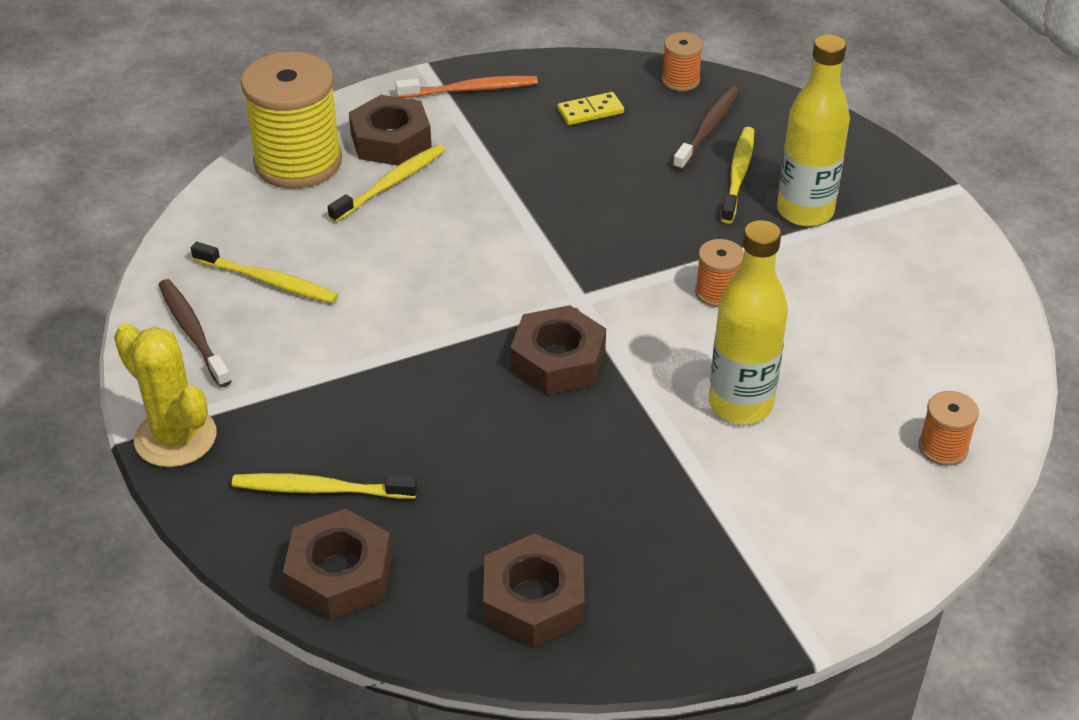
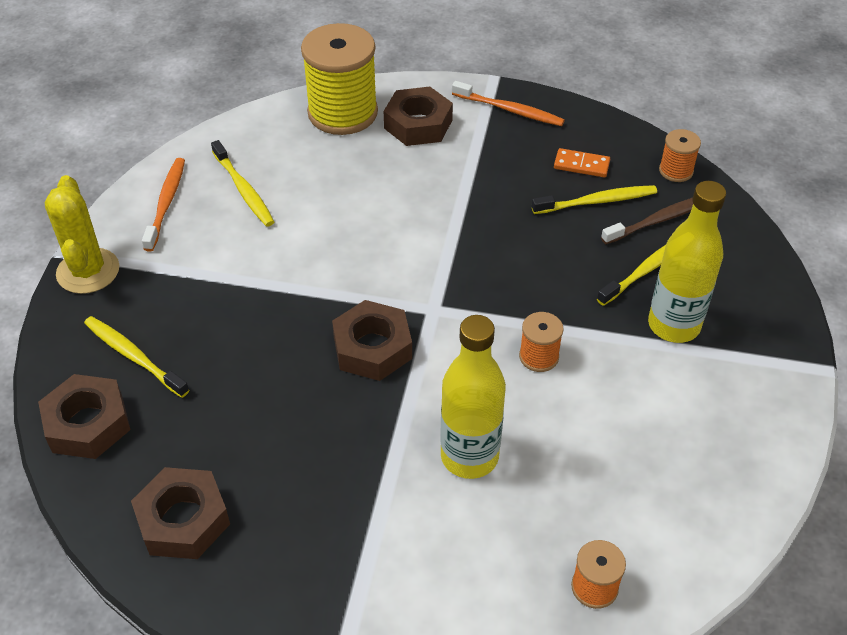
camera: 35 degrees right, 5 degrees up
brown toothbrush [159,279,232,387] -> orange toothbrush [142,158,185,252]
yellow toothbrush [328,144,445,223] -> yellow toothbrush moved to [532,185,657,214]
yellow domino [557,92,624,125] -> orange domino [554,148,610,177]

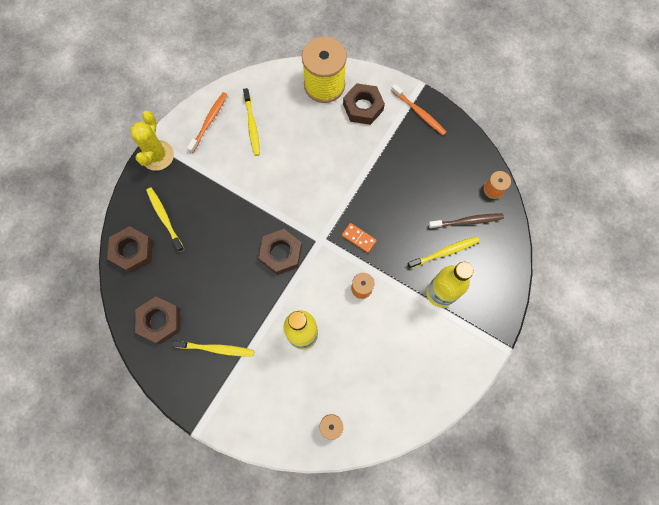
camera: 20 degrees right, 25 degrees up
yellow toothbrush [532,185,657,214] -> yellow toothbrush moved to [172,340,255,357]
orange domino [554,148,610,177] -> orange domino moved to [342,223,377,253]

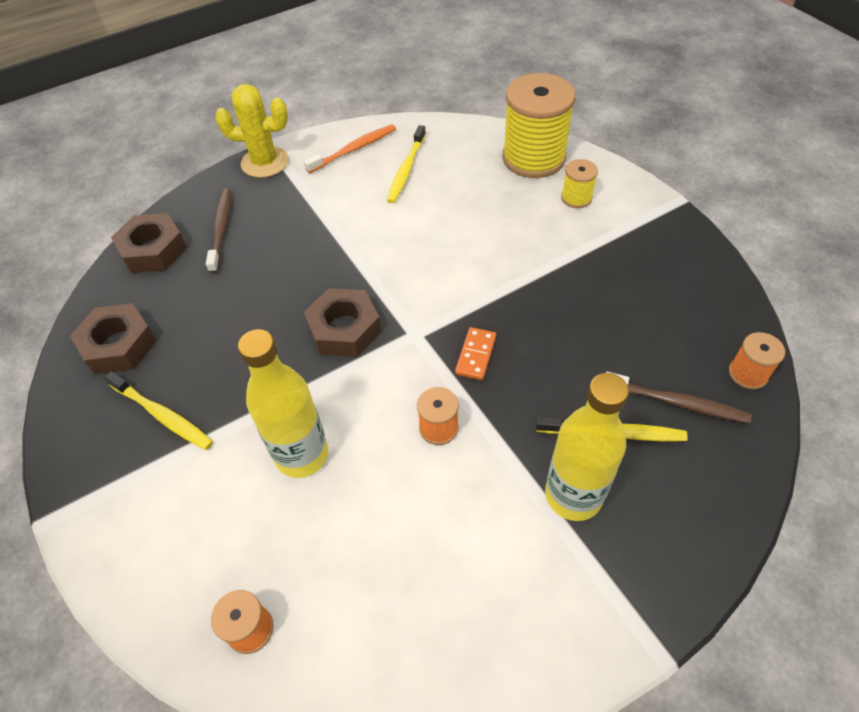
camera: 30 degrees right, 20 degrees down
yellow cactus [130,111,174,171] -> yellow cactus turned 60 degrees clockwise [215,84,289,178]
yellow toothbrush [146,187,184,252] -> brown toothbrush [206,188,231,273]
orange domino [342,223,377,253] -> orange domino turned 45 degrees clockwise [455,327,496,380]
brown nut [343,83,385,125] -> yellow spool [561,159,598,208]
orange toothbrush [391,84,446,135] -> none

